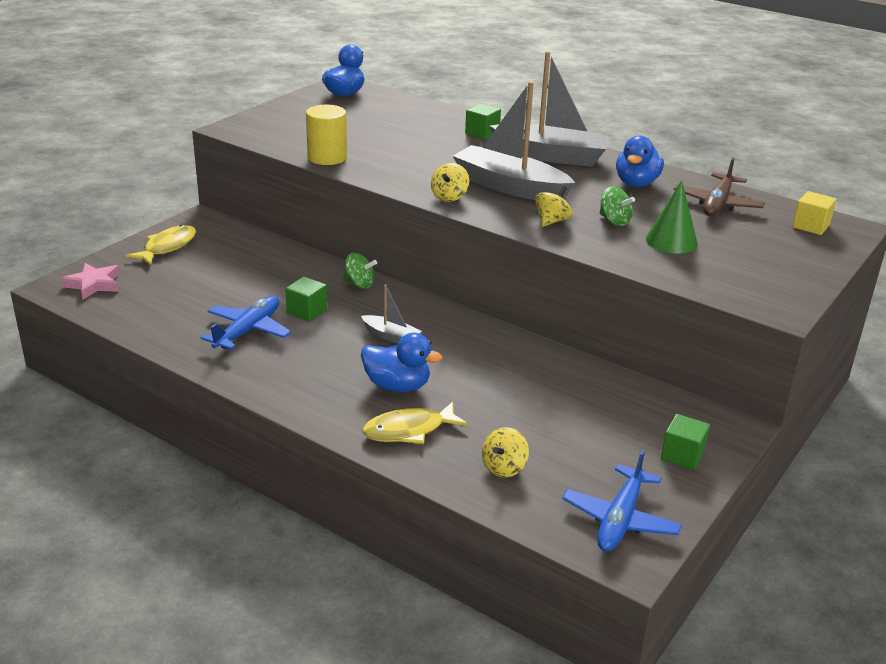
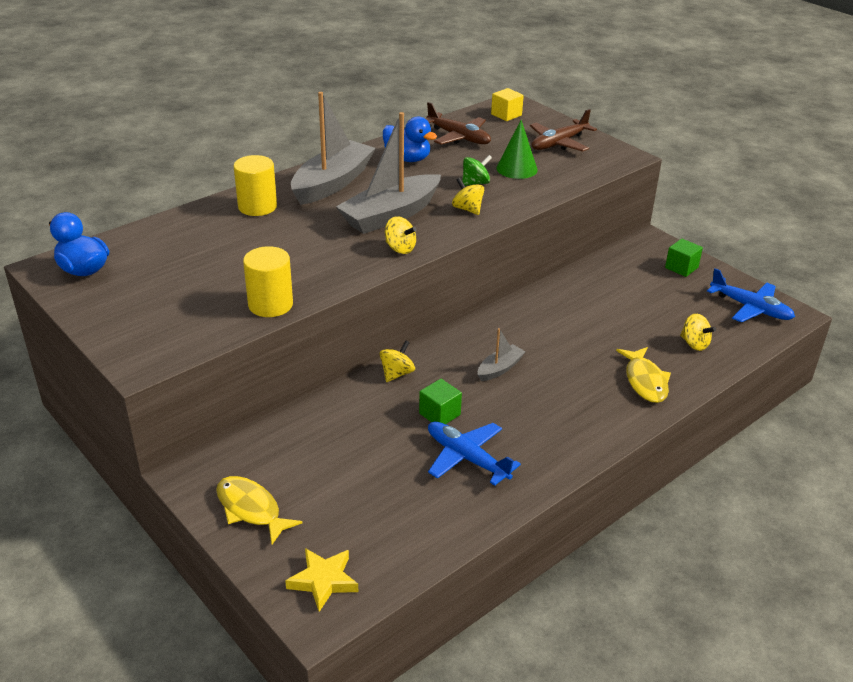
camera: 75 degrees left, 5 degrees up
pink star [61,263,120,299] -> yellow star [285,548,358,612]
green spinning top [343,253,377,289] -> yellow spinning top [380,340,415,382]
blue duck [361,333,442,392] -> none
green cube [465,103,501,140] -> yellow cylinder [234,155,277,216]
none -> brown plane [530,109,597,152]

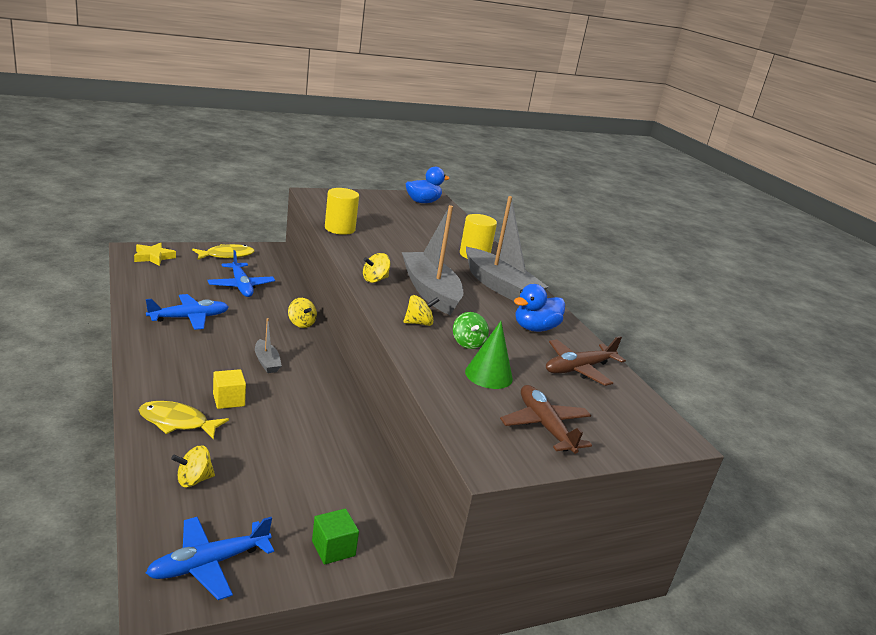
camera: 105 degrees right, 10 degrees down
green cube [419,379,462,424] -> none
yellow cube [491,88,524,121] -> yellow cube moved to [213,369,246,409]
none -> blue plane [207,250,275,297]

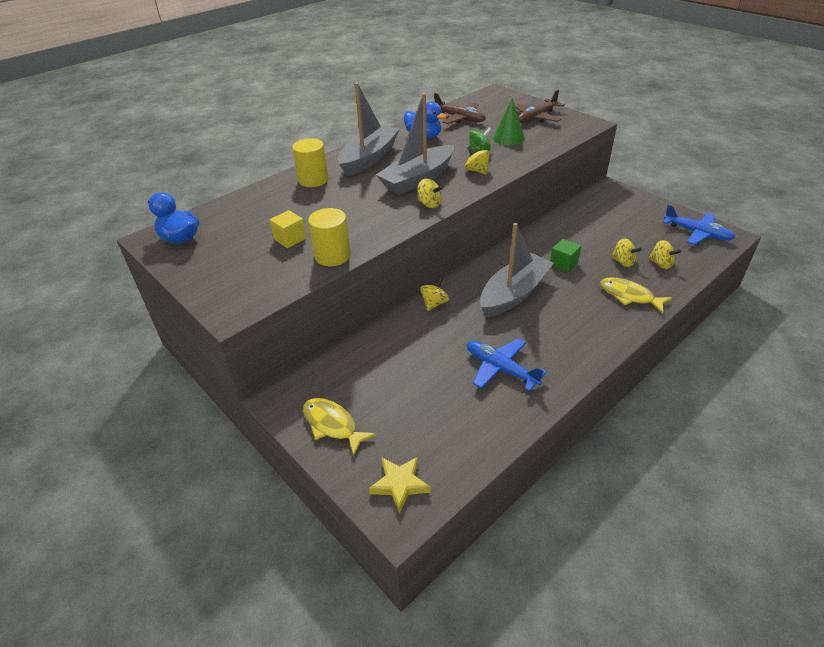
camera: 105 degrees left, 15 degrees up
yellow fish [139,401,229,439] -> yellow fish turned 135 degrees clockwise [600,277,672,313]
blue plane [207,250,275,297] -> none
yellow cube [213,369,246,409] -> yellow cube moved to [270,210,306,248]
grey boat [255,318,282,373] -> grey boat [480,223,554,317], size x2.09
green cube [312,509,359,565] -> green cube moved to [550,239,581,272]
none -> yellow spinning top [611,238,642,267]

